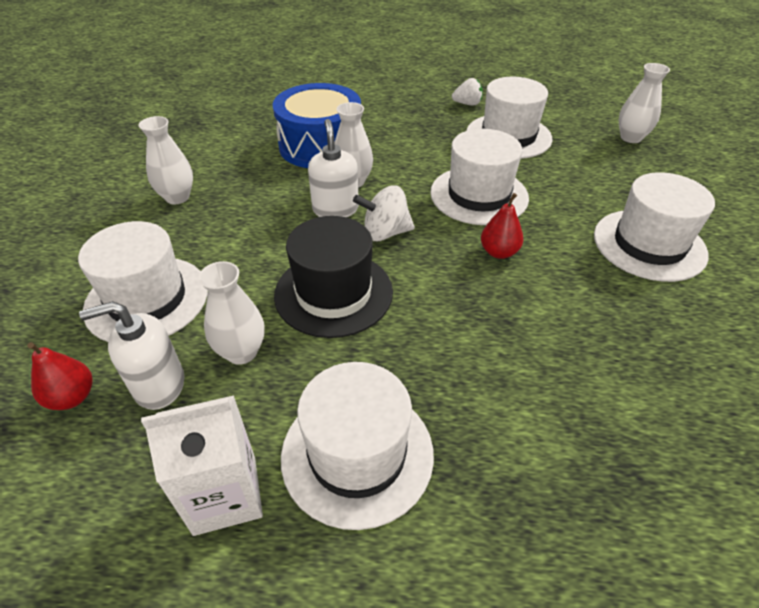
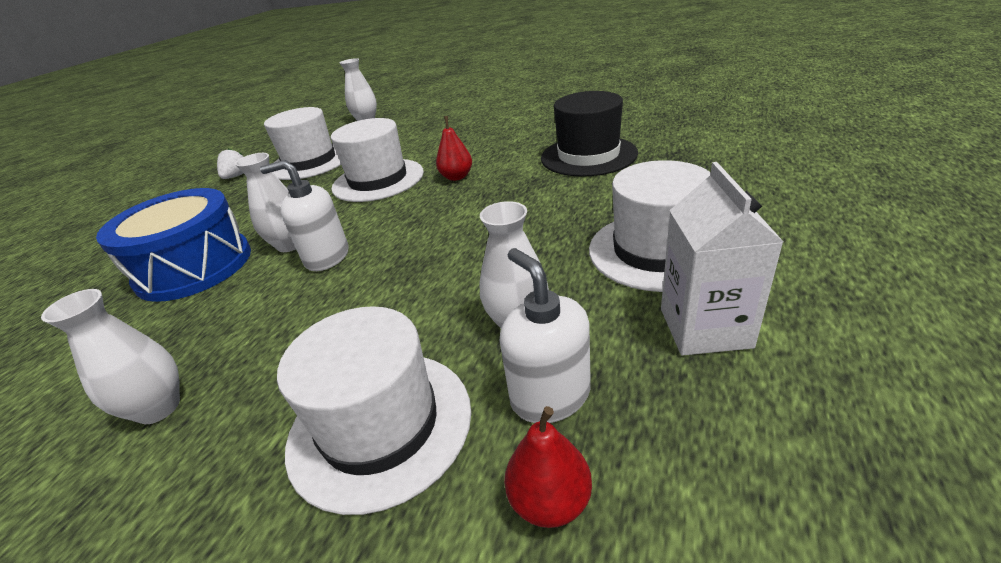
camera: 70 degrees left, 10 degrees down
white soap dispenser [79,301,184,410] -> white soap dispenser turned 150 degrees clockwise [500,248,591,423]
black hat [274,216,393,338] -> black hat moved to [541,91,638,177]
white spinning top [353,185,415,241] -> none
white hat [594,172,715,282] -> none

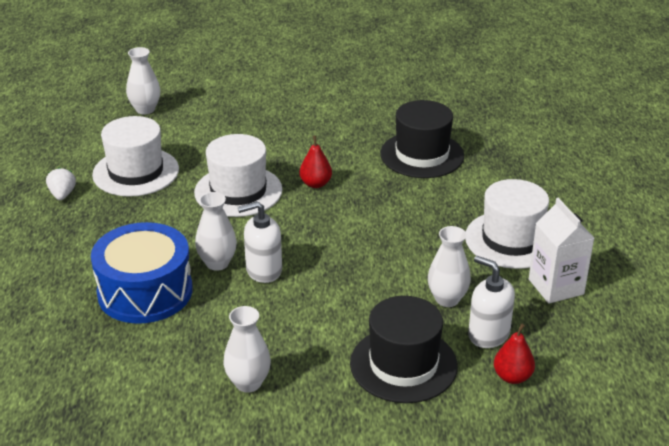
camera: 25 degrees left, 0 degrees up
white hat [277,306,471,515] -> black hat [350,296,458,403]

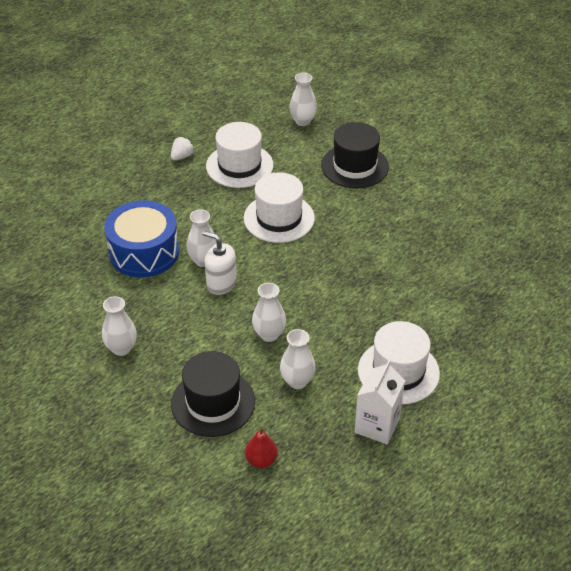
camera: 45 degrees right, 10 degrees up
red pear [299,136,332,188] -> none
black hat [380,100,464,178] -> black hat moved to [321,122,389,188]
white soap dispenser [468,256,515,348] -> none
none -> white vase [252,283,286,342]

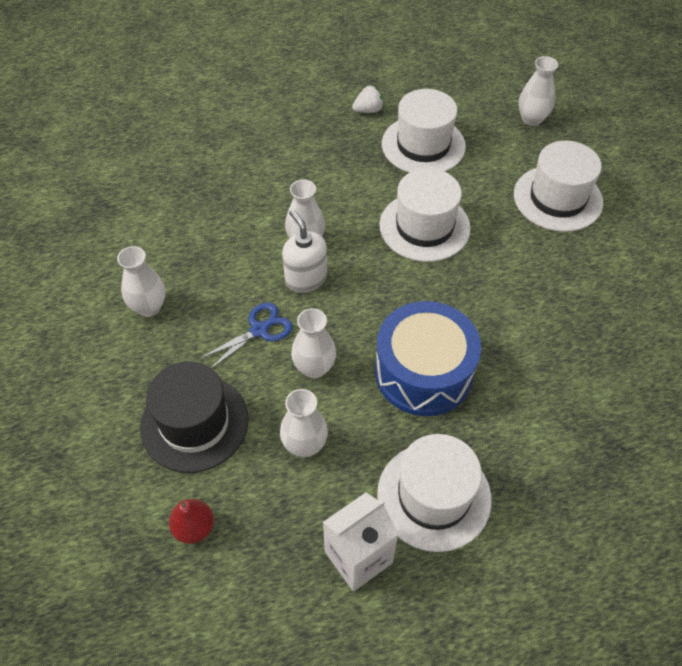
camera: 30 degrees right, 10 degrees up
blue drum [104,200,179,278] -> blue drum moved to [375,301,481,416]
black hat [321,122,389,188] -> white hat [514,141,603,232]
none -> blue scissors [199,302,293,369]

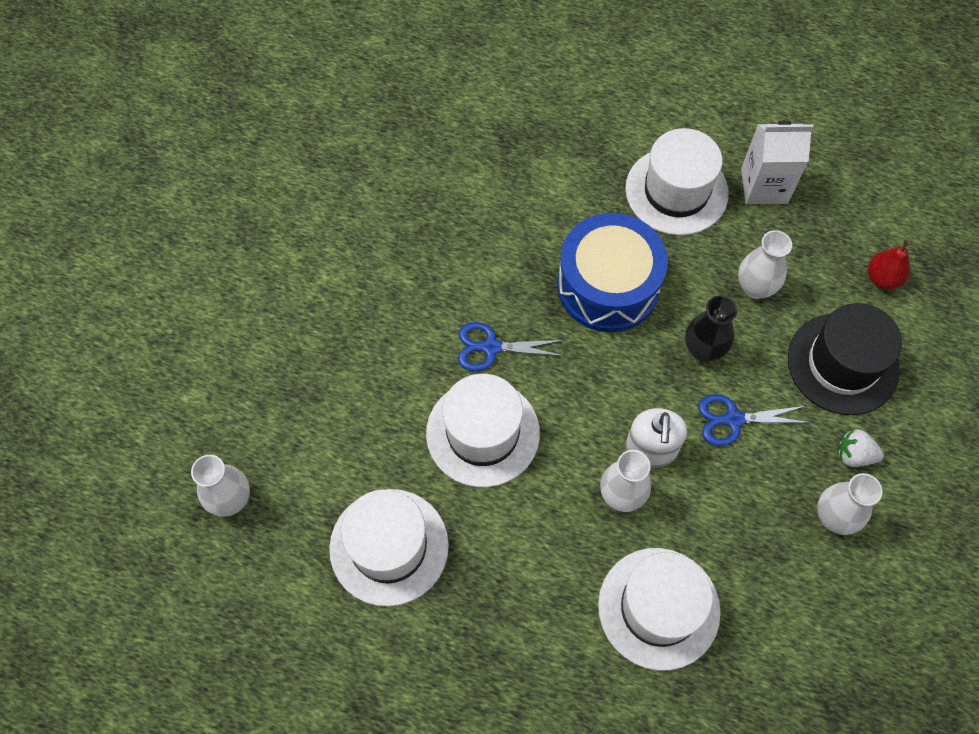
camera: 145 degrees left, 10 degrees up
white vase [291,308,336,378] -> black vase [685,295,738,361]
white strawberry [352,86,383,113] -> white strawberry moved to [838,429,884,467]
white hat [514,141,603,232] -> white hat moved to [598,548,721,671]
none -> blue scissors [458,322,564,371]

